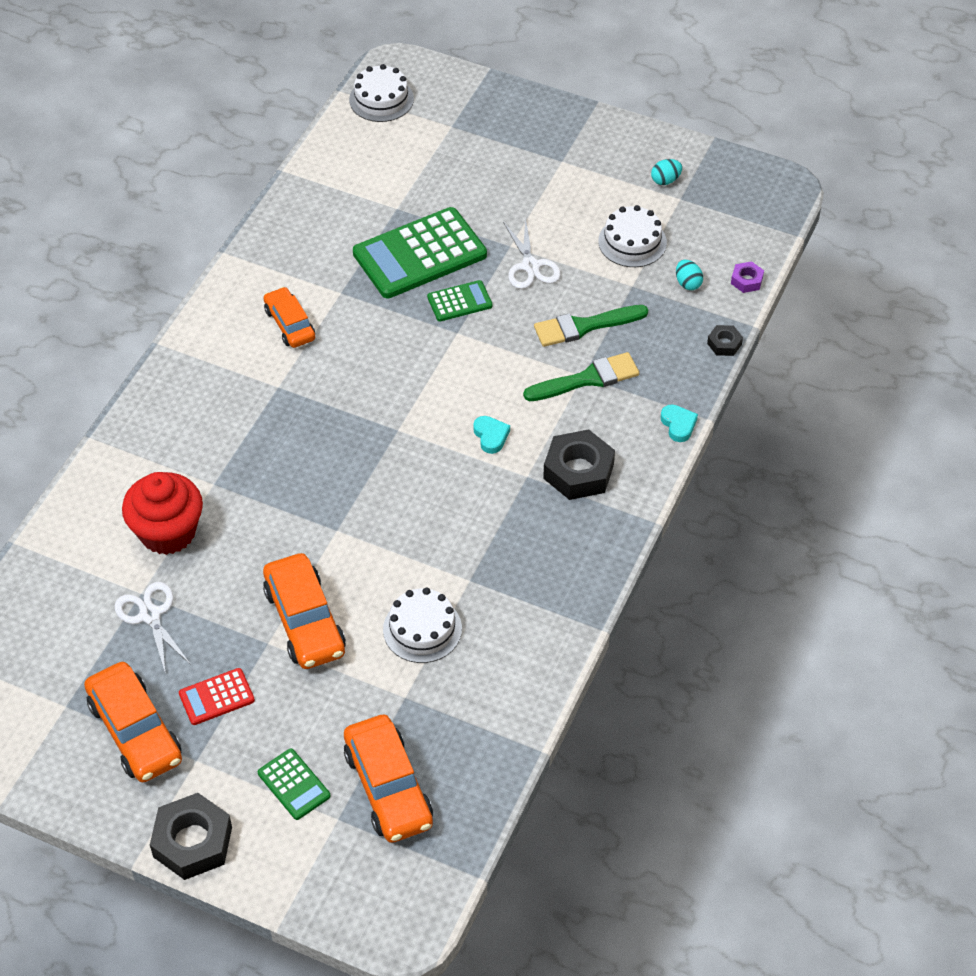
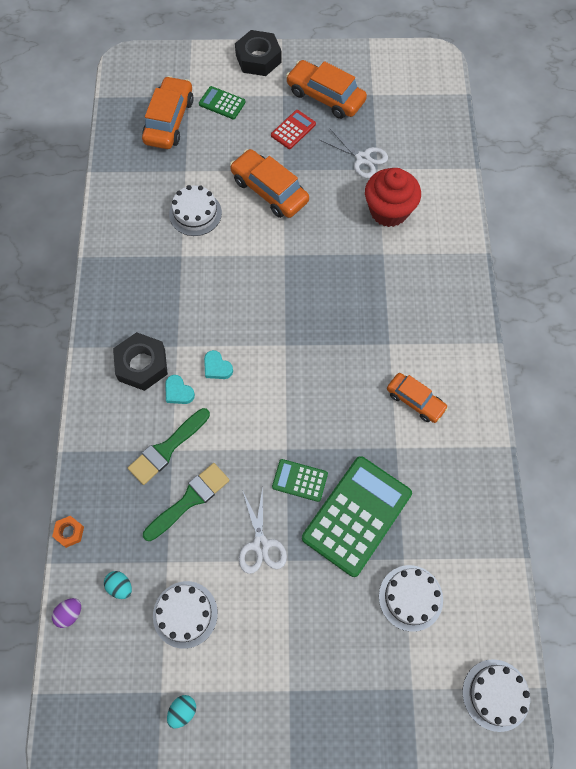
camera: 155 degrees right, 15 degrees up
orange car [344,714,433,843] -> orange car turned 60 degrees clockwise [142,76,194,149]
green calculator [427,280,493,321] -> green calculator turned 60 degrees clockwise [272,459,328,502]
white scissors [503,217,561,289] -> white scissors turned 150 degrees counterclockwise [239,487,287,574]
turquoise heart [661,404,698,442] -> turquoise heart moved to [165,375,195,404]
black nut [707,325,743,356] -> orange nut [52,516,84,548]
purple nut [731,261,764,293] -> purple egg [52,598,81,628]
none -> white cake [379,565,443,632]

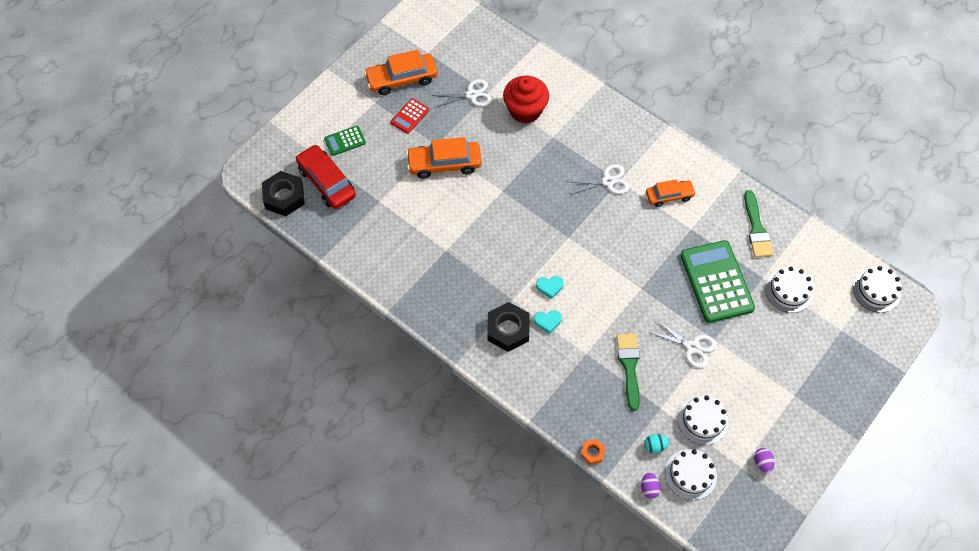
camera: 50 degrees left, 5 degrees down
green brush [128,408,210,485] -> green brush moved to [744,190,773,257]
orange car [142,76,194,149] -> red car [296,144,356,209]
turquoise egg [167,695,196,729] -> purple egg [754,448,775,473]
white cake [169,185,222,236] -> white cake moved to [665,449,717,500]
black nut [235,30,282,76] -> black nut moved to [262,171,305,216]
red calculator [271,110,316,149] -> red calculator turned 135 degrees counterclockwise [390,98,429,134]
green calculator [272,459,328,502] -> none
none -> white scissors [565,164,630,195]

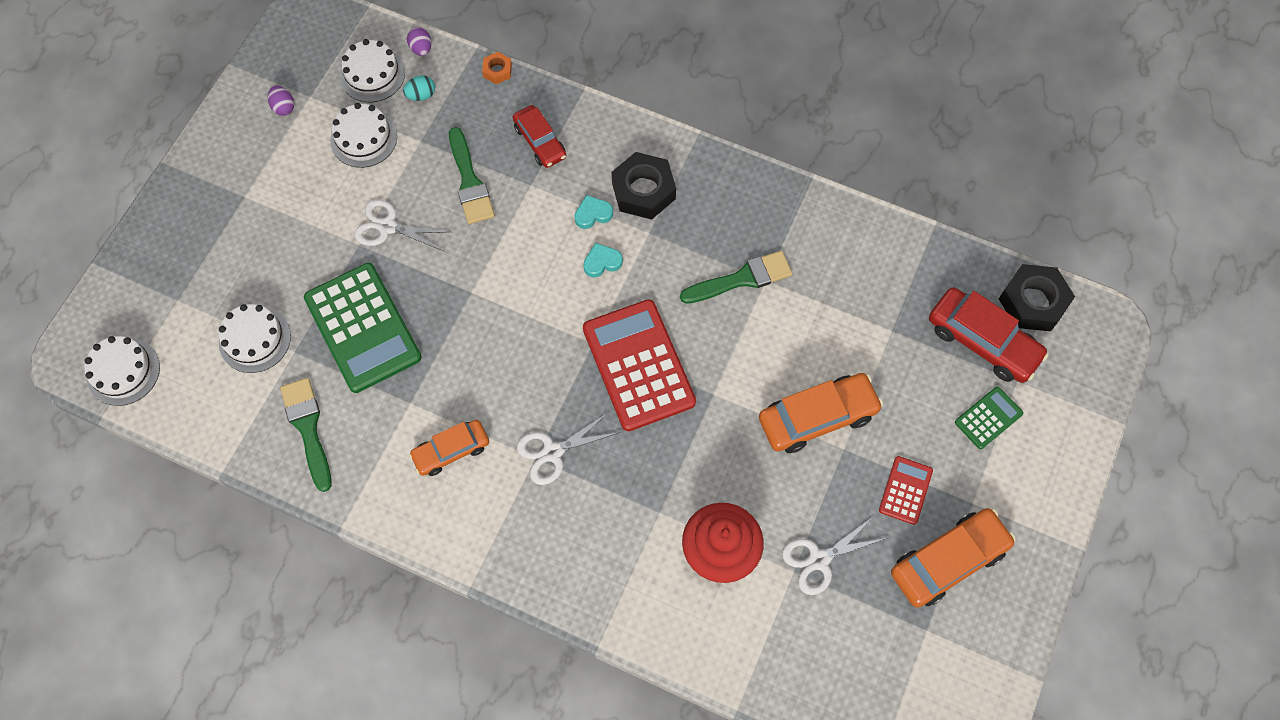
camera: 165 degrees right, 5 degrees up
none -> red car [513,105,566,168]
none -> red calculator [583,299,696,431]
none -> green brush [680,251,792,304]

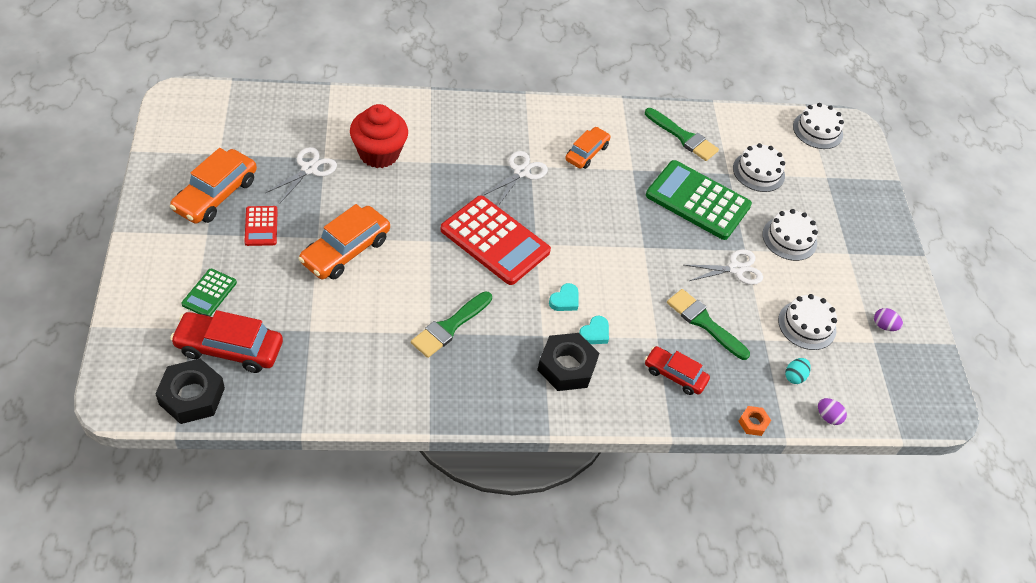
camera: 145 degrees right, 15 degrees down
white cake [340,39,405,102] -> white cake moved to [763,209,818,261]

